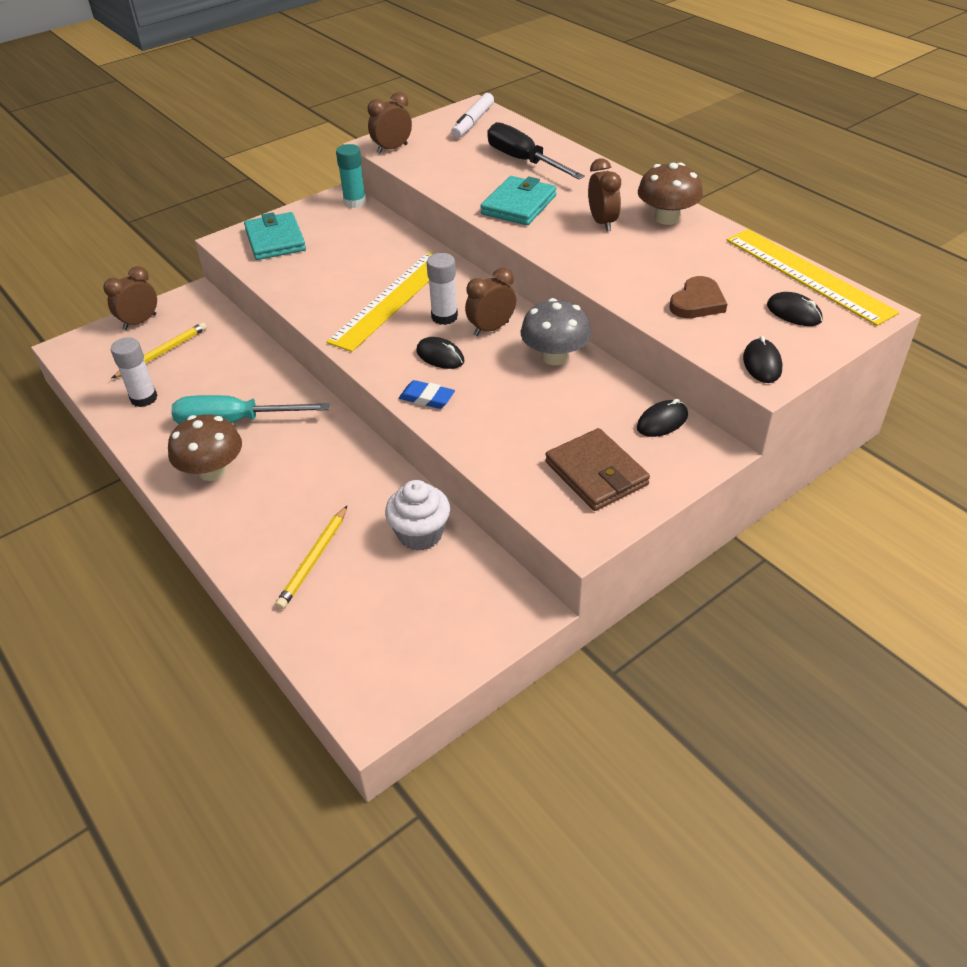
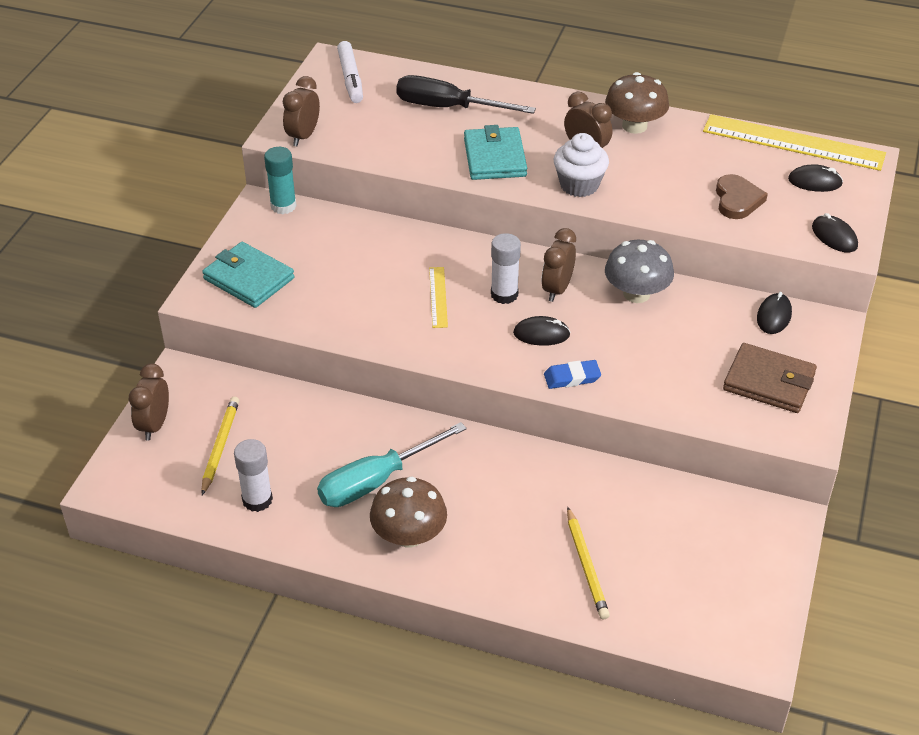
camera: 35 degrees left, 0 degrees up
yellow ruler [326,252,433,352] -> yellow ruler [429,267,448,328], size x0.47
white cupcake [385,480,450,551] -> white cupcake moved to [554,133,609,197]

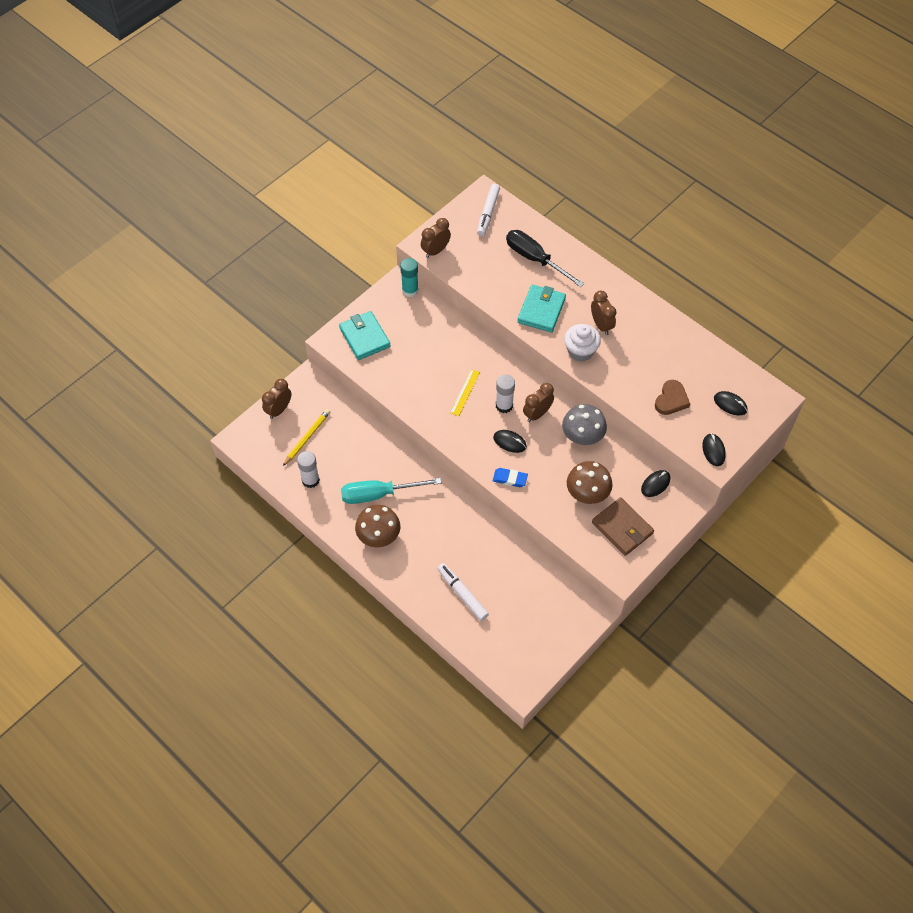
camera: 25 degrees right, 15 degrees up
yellow pencil [567,507,610,619] -> white marker [437,563,489,621]
brown mushroom [605,72,669,134] -> brown mushroom moved to [567,461,613,504]
yellow ruler [703,114,886,171] -> none

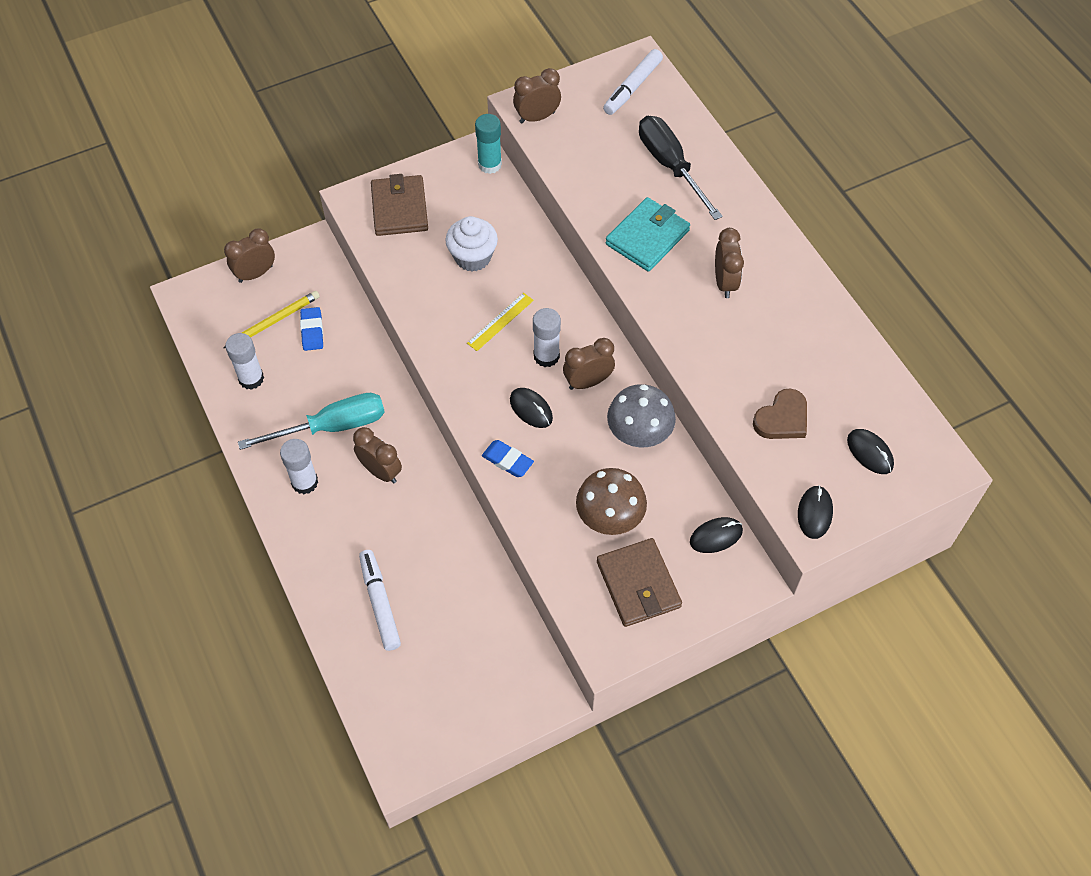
camera: 20 degrees right, 0 degrees up
turquoise wallet [339,311,391,360] -> brown wallet [371,174,428,236]
turquoise screwdriver [341,478,441,504] -> turquoise screwdriver turned 150 degrees clockwise [238,393,385,450]
brown mushroom [355,505,401,547] -> white glue stick [280,439,318,494]
white cupcake [564,324,601,362] -> white cupcake moved to [446,216,498,272]
none -> blue eraser [300,307,323,351]
none -> brown clock [353,427,402,484]

